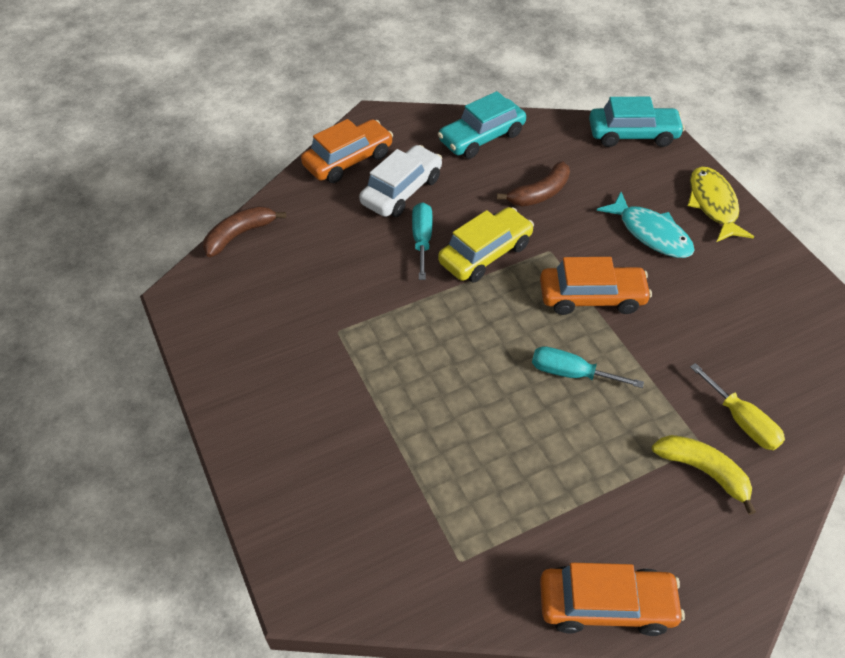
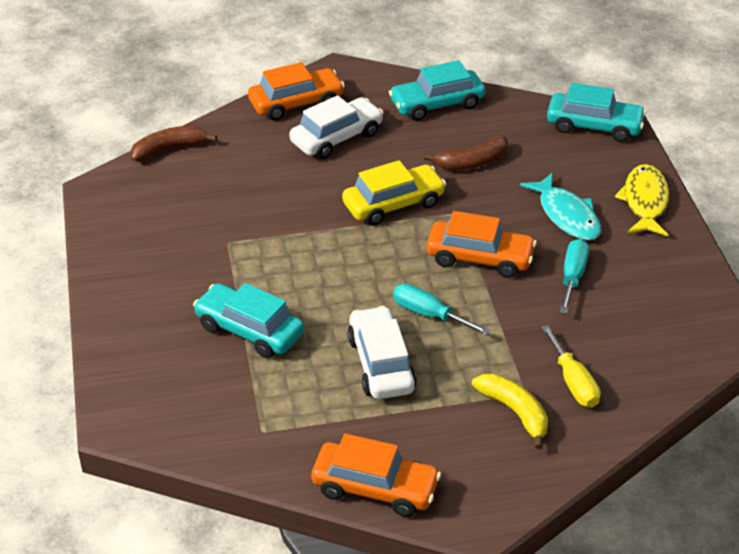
camera: 15 degrees right, 10 degrees down
turquoise screwdriver [412,202,432,280] -> turquoise screwdriver moved to [560,239,589,314]
none -> turquoise car [193,283,304,358]
none -> white car [347,306,416,399]

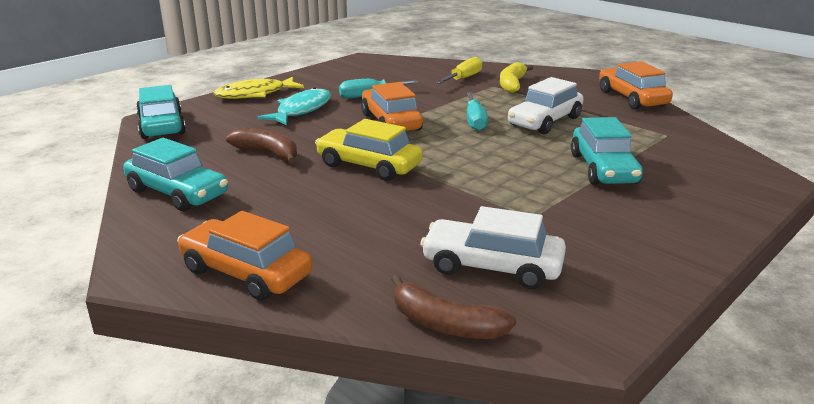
camera: 125 degrees left, 15 degrees down
white car [289,95,384,159] -> white car moved to [420,206,566,289]

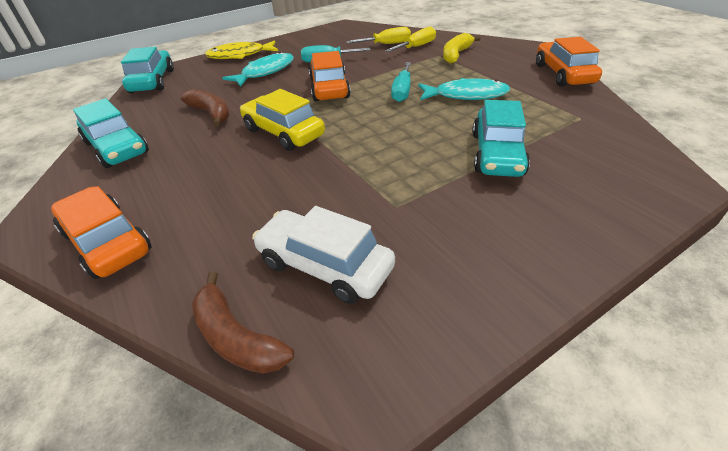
camera: 15 degrees right, 15 degrees up
white car [508,77,584,134] -> turquoise fish [418,78,510,100]
none -> yellow screwdriver [346,27,411,44]

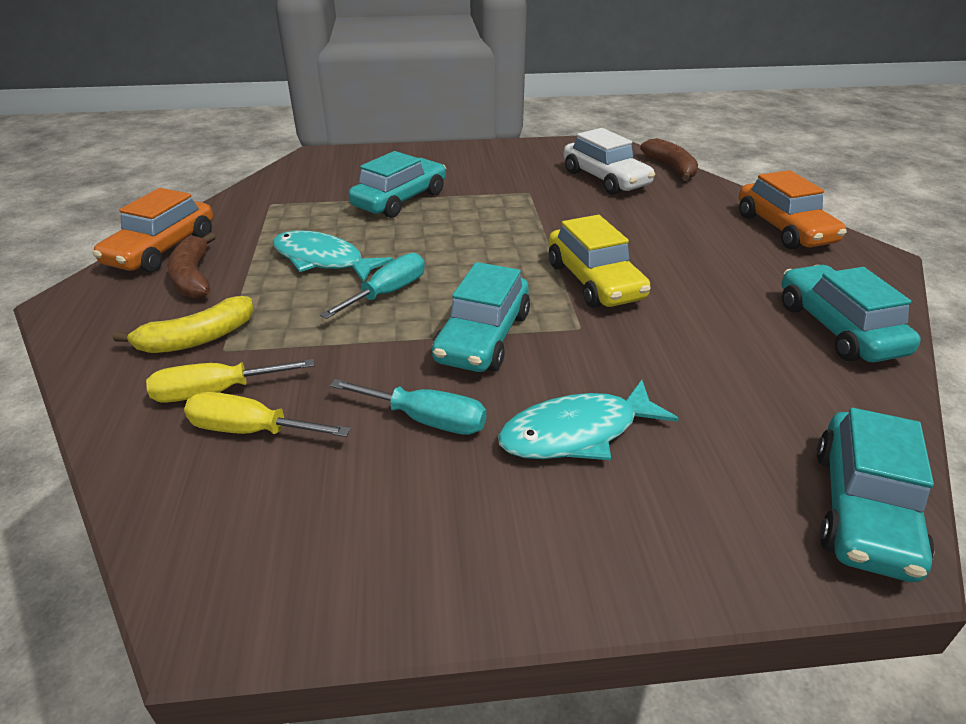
camera: 155 degrees left, 5 degrees down
brown banana [180,89,230,127] -> brown banana moved to [167,232,216,299]
yellow fish [205,40,278,59] -> none
orange car [309,51,351,101] -> turquoise car [432,262,530,372]

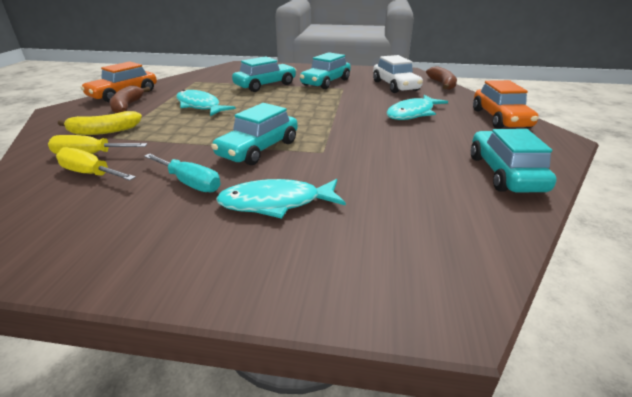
camera: 15 degrees right, 5 degrees down
turquoise screwdriver [320,253,425,319] -> none
yellow car [549,215,651,308] -> none
turquoise car [817,408,934,582] -> turquoise car moved to [300,52,351,89]
none -> turquoise fish [386,95,448,120]

